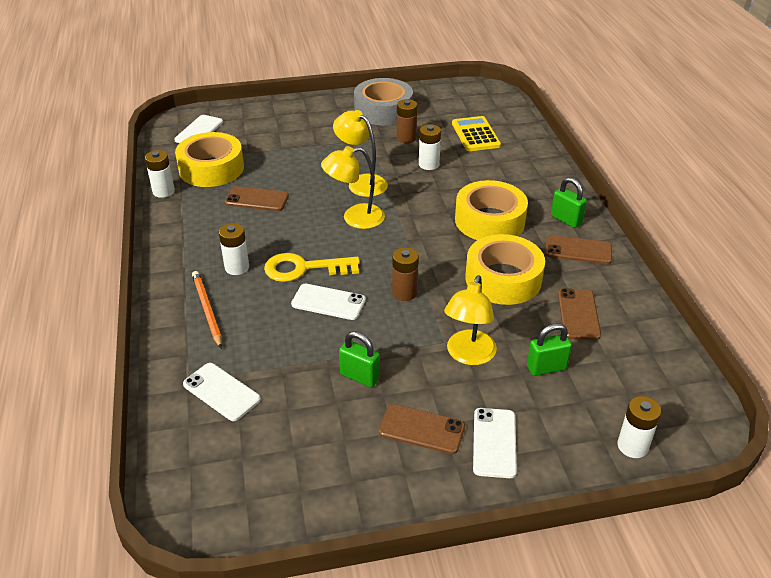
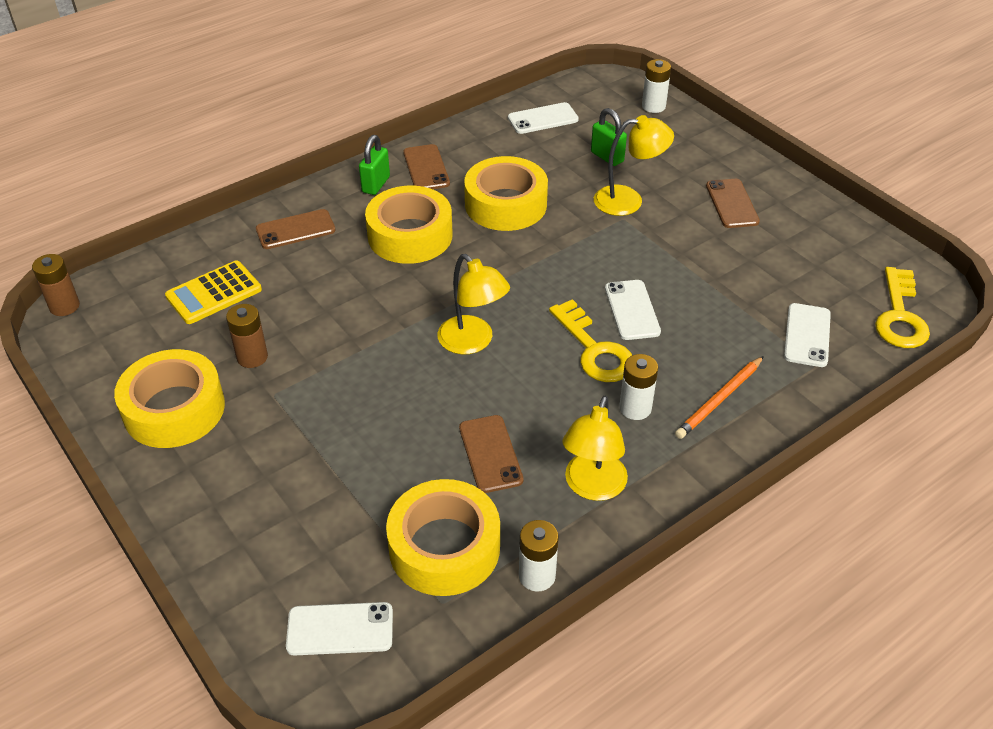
camera: 115 degrees left, 5 degrees up
yellow lamp [333,110,388,197] -> yellow lamp moved to [562,396,628,501]
green padlock [339,331,380,387] -> none
grey tape [354,78,413,125] -> yellow tape [114,349,225,448]
brown battery [392,247,419,301] -> brown battery moved to [32,254,80,316]
white battery [419,124,441,170] -> none
white phone [473,408,517,478] -> white phone moved to [508,102,579,134]
brown phone [558,288,601,340] -> brown phone moved to [256,209,336,249]
none -> yellow key [875,267,930,348]

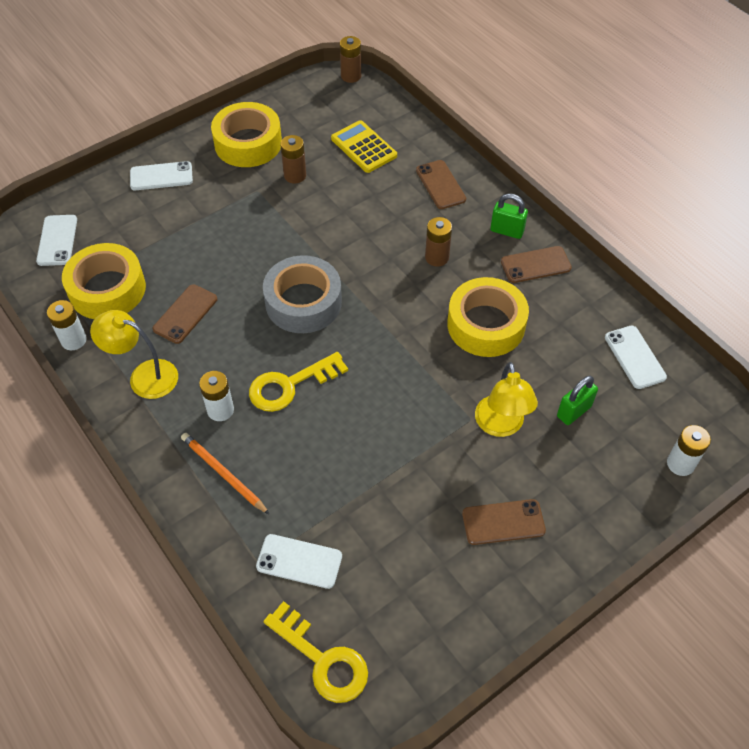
camera: 90 degrees right, 10 degrees up
yellow tape [365,186,453,264] -> brown battery [425,217,452,267]
yellow lamp [438,254,510,354] -> grey tape [263,255,342,333]
brown phone [459,415,523,493] -> brown phone turned 45 degrees counterclockwise [153,284,217,344]
white phone [605,280,661,340] -> white phone moved to [130,161,193,190]
yellow key [875,267,930,348] -> yellow key turned 150 degrees counterclockwise [263,601,368,703]

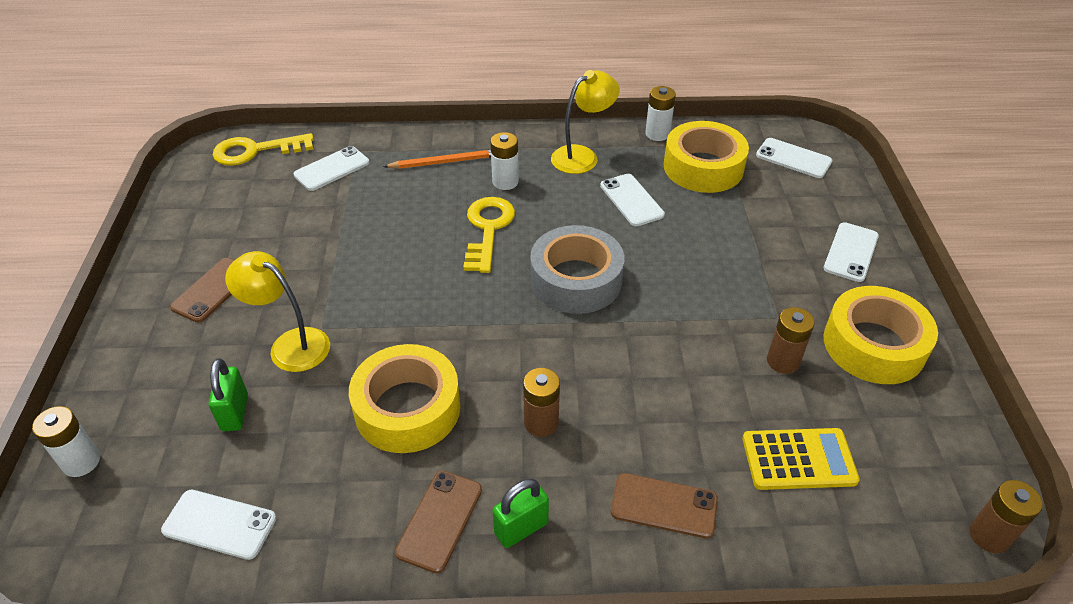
camera: 125 degrees right, 10 degrees down
brown phone [153,284,217,344] -> white phone [600,174,665,226]

